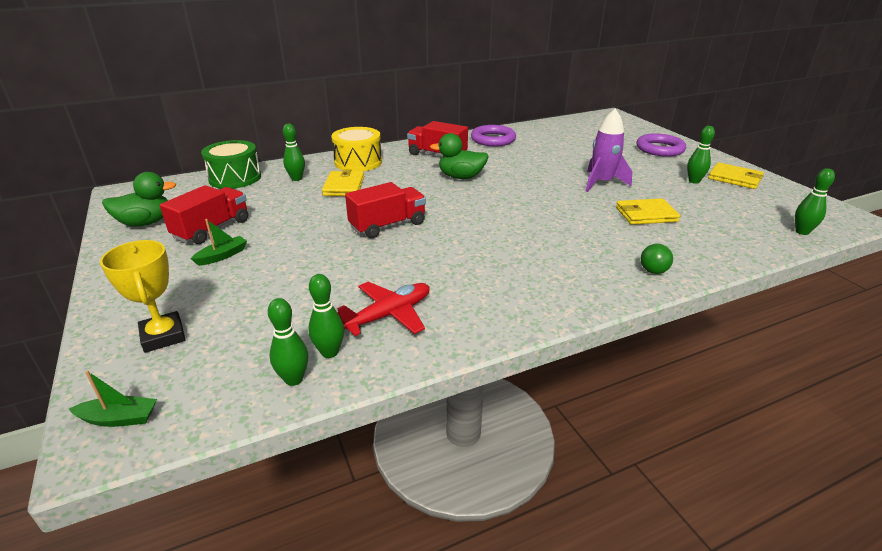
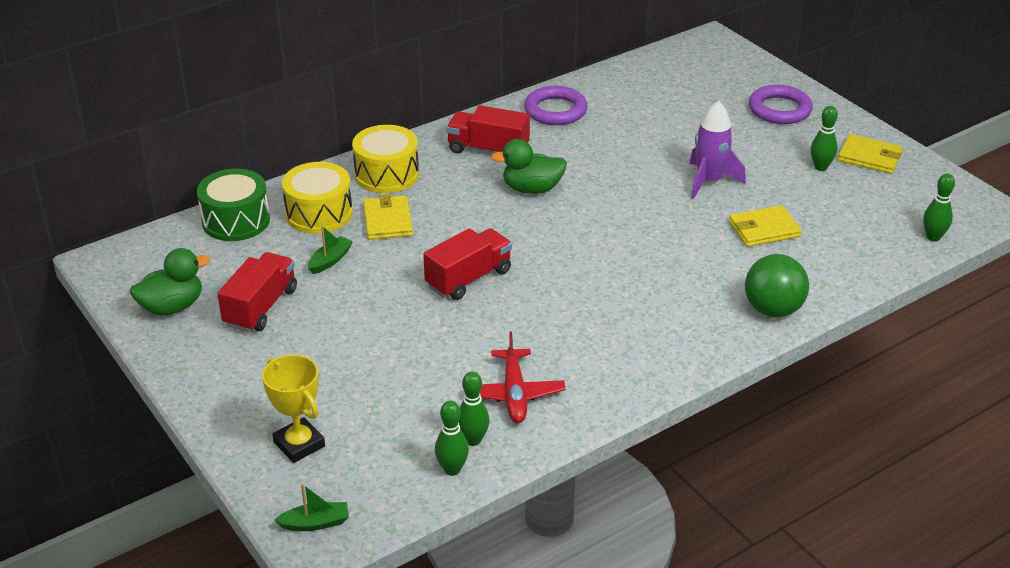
camera: 10 degrees left, 5 degrees up
green boat [191,219,247,266] -> green boat moved to [308,226,353,274]
green bowling pin [283,124,305,181] -> yellow drum [282,162,353,234]
red plane [337,282,430,336] -> red plane turned 135 degrees clockwise [480,332,566,423]
green ball [641,244,673,274] -> green ball [745,254,809,317], size x1.95

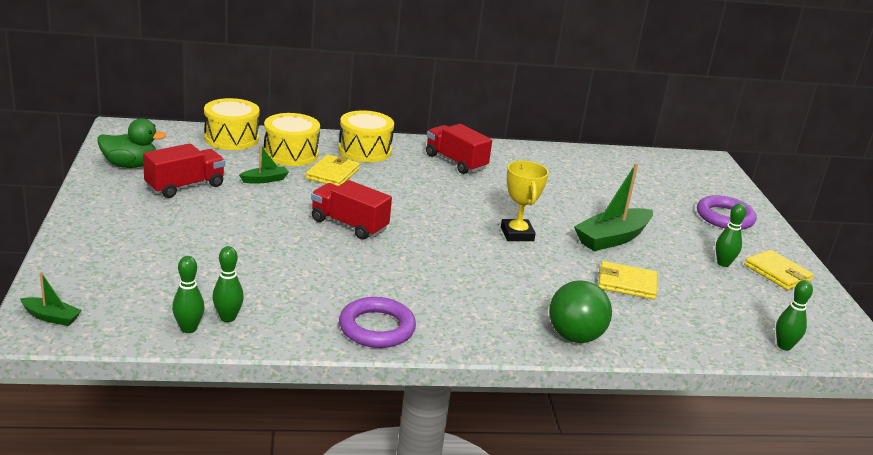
camera: 25 degrees right, 10 degrees down
green drum [197,169,270,241] -> yellow drum [204,98,260,150]
yellow trophy [262,354,325,463] -> yellow trophy moved to [501,161,549,241]
red truck [423,228,512,300] -> red truck turned 135 degrees counterclockwise [311,180,392,240]
red plane [480,332,566,423] -> none
green duck [491,139,567,194] -> none
purple ring [524,86,588,125] -> purple ring moved to [339,297,416,348]
purple rocket [690,101,746,199] -> green boat [574,163,653,251]

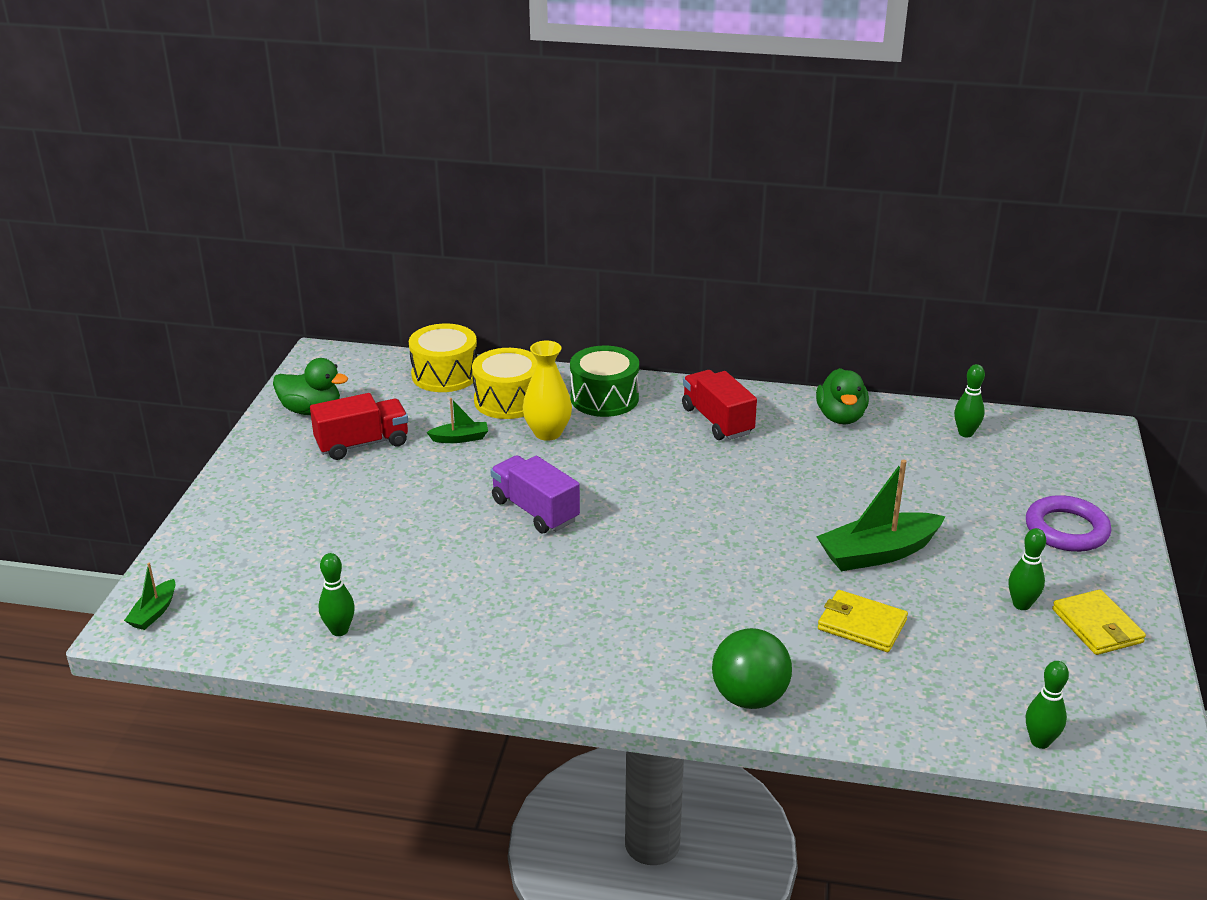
camera: 20 degrees right, 5 degrees up
green boat [20,272,82,326] -> green boat turned 75 degrees clockwise [124,563,175,630]
green bowling pin [172,256,205,333] -> green bowling pin moved to [954,364,985,437]
yellow wallet [306,154,360,186] -> yellow vase [523,341,572,441]
red truck [311,180,392,240] -> purple truck [490,455,580,533]
yellow drum [339,111,394,162] -> green drum [570,346,639,417]
purple ring [339,297,416,348] -> none
yellow trophy [501,161,549,241] -> none
none -> green duck [816,368,869,425]

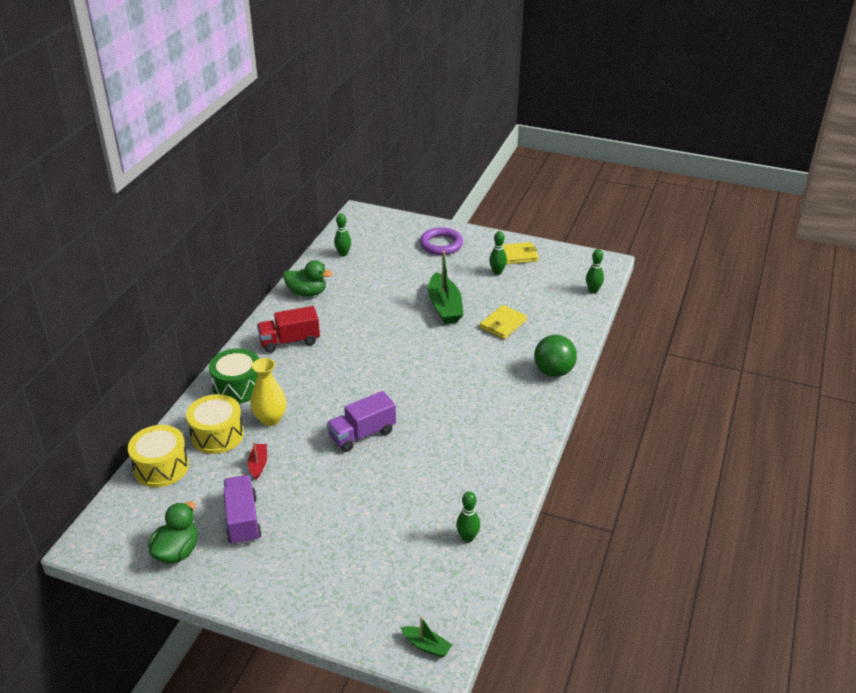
camera: 80 degrees left, 5 degrees up
red truck [310,393,408,460] -> purple truck [223,475,261,545]
green boat [426,398,488,443] -> red boat [248,442,267,479]

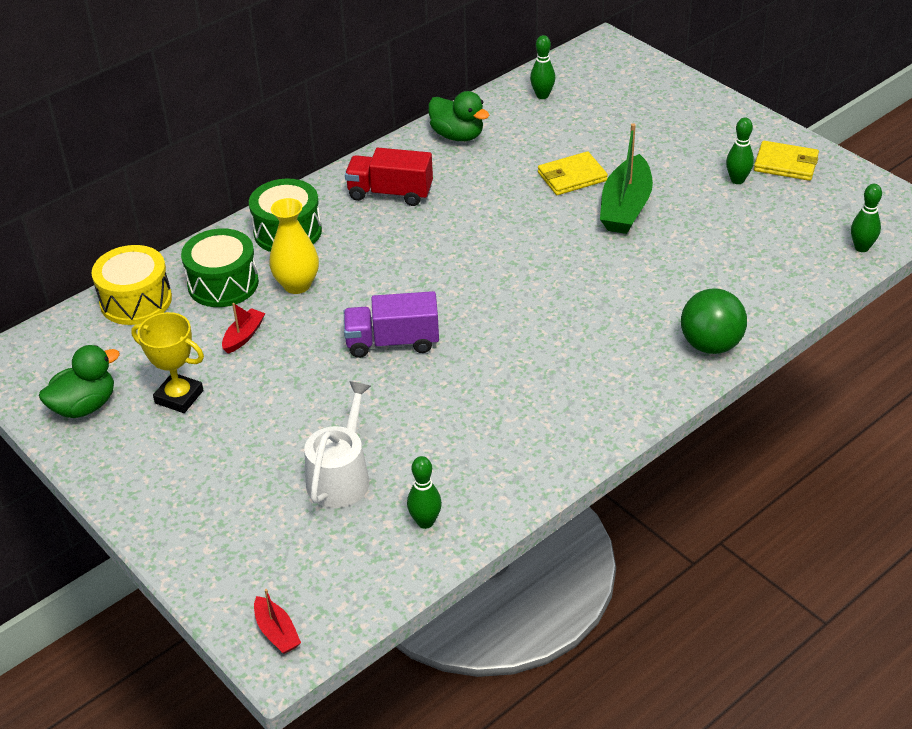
camera: 30 degrees right, 5 degrees up
yellow drum [186,394,244,454] -> green drum [181,228,259,307]
purple truck [223,475,261,545] -> yellow trophy [131,312,204,413]
green boat [400,616,452,658] -> red boat [254,589,301,654]
purple ring [420,227,463,255] -> none
yellow wallet [480,305,527,339] -> yellow wallet moved to [538,151,608,195]
none -> white watering can [304,381,371,508]

